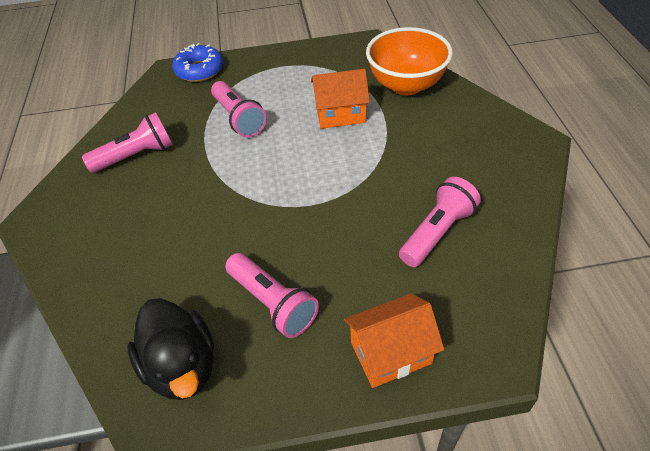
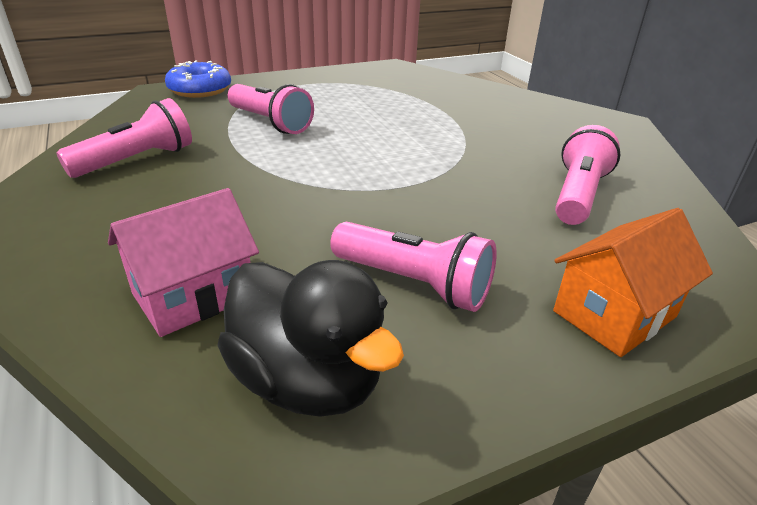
camera: 20 degrees left, 15 degrees down
orange house [311,68,370,129] -> none
orange bowl [366,27,453,95] -> none
none -> pink house [108,188,259,337]

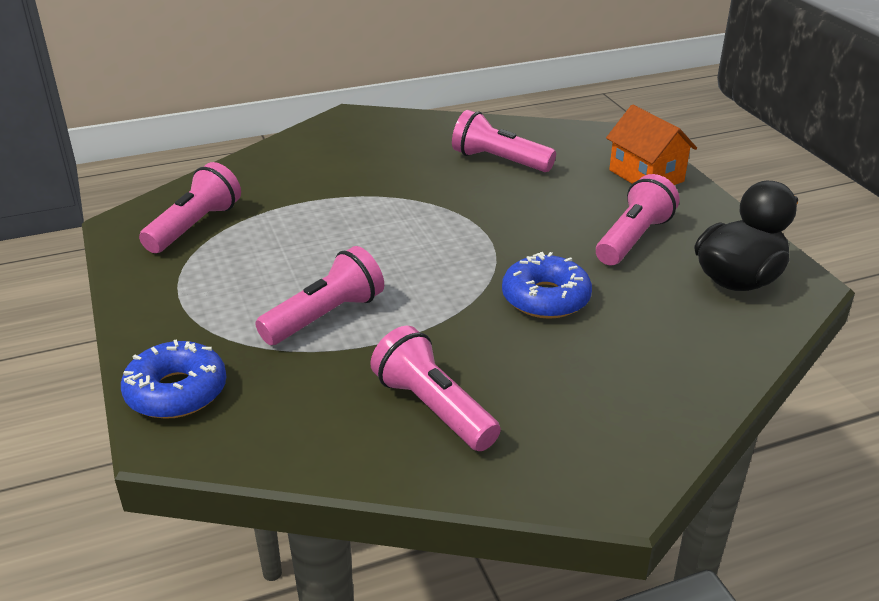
camera: 85 degrees left, 0 degrees up
pink house [108,188,259,337] -> none
none -> pink flashlight [139,162,241,253]
none -> blue donut [502,252,592,319]

